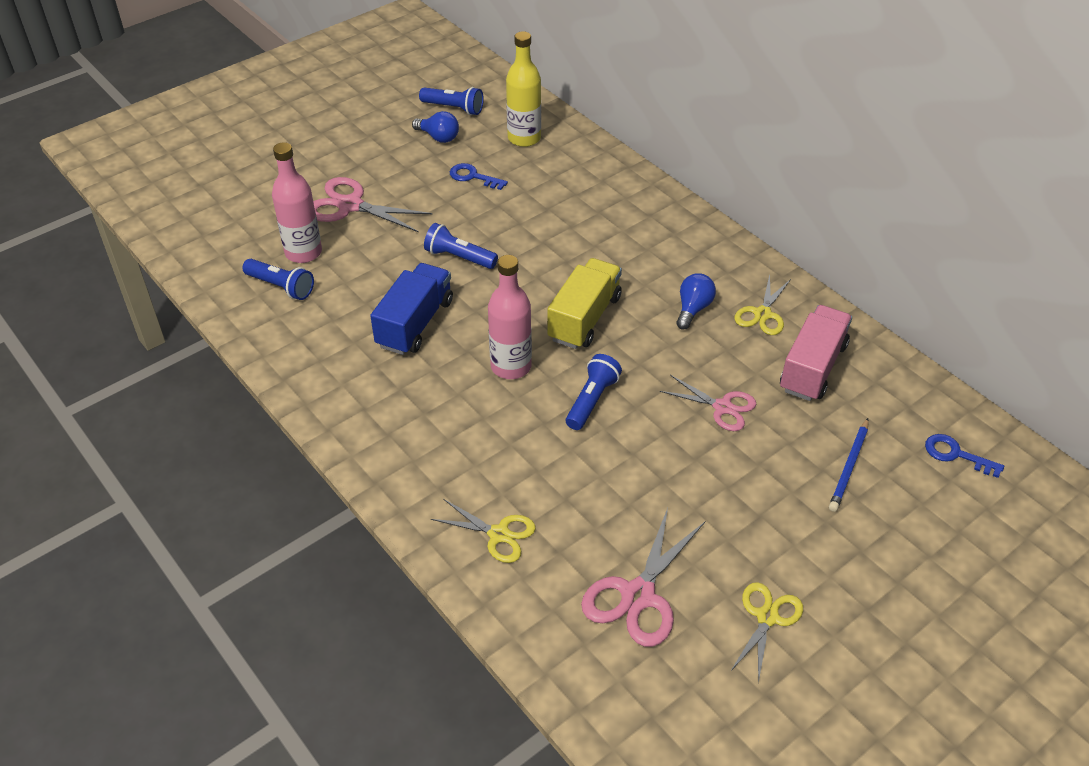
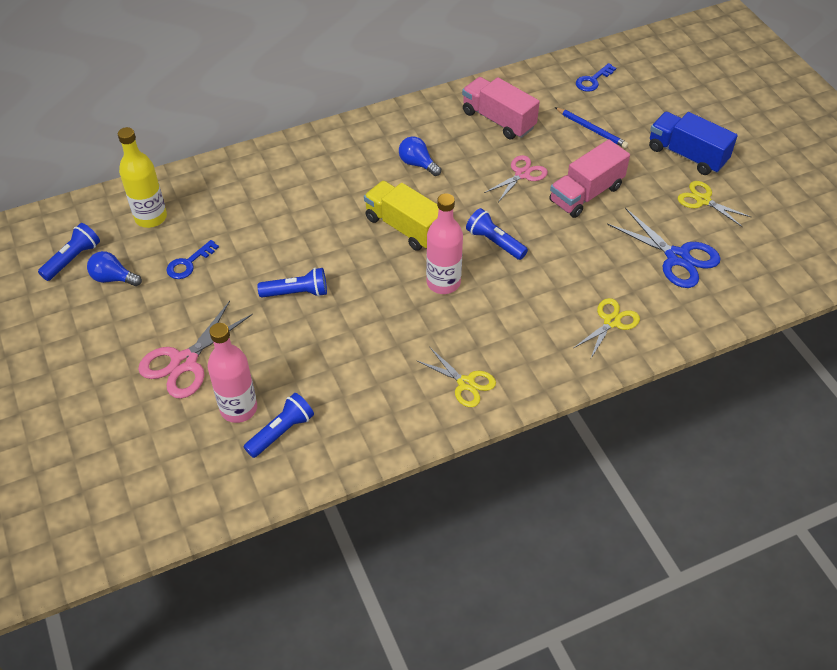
camera: 75 degrees left, 5 degrees up
blue truck [370,263,453,355] -> blue truck moved to [649,112,738,175]
blue light bulb [412,111,459,143] -> blue light bulb turned 120 degrees counterclockwise [87,251,142,286]
blue flashlight [424,223,498,269] -> blue flashlight turned 135 degrees counterclockwise [257,268,327,298]
pink scissors [581,508,705,647] -> blue scissors [607,208,721,288]
yellow scissors [735,275,791,335] -> yellow scissors moved to [416,348,496,407]
none -> pink truck [549,139,630,218]

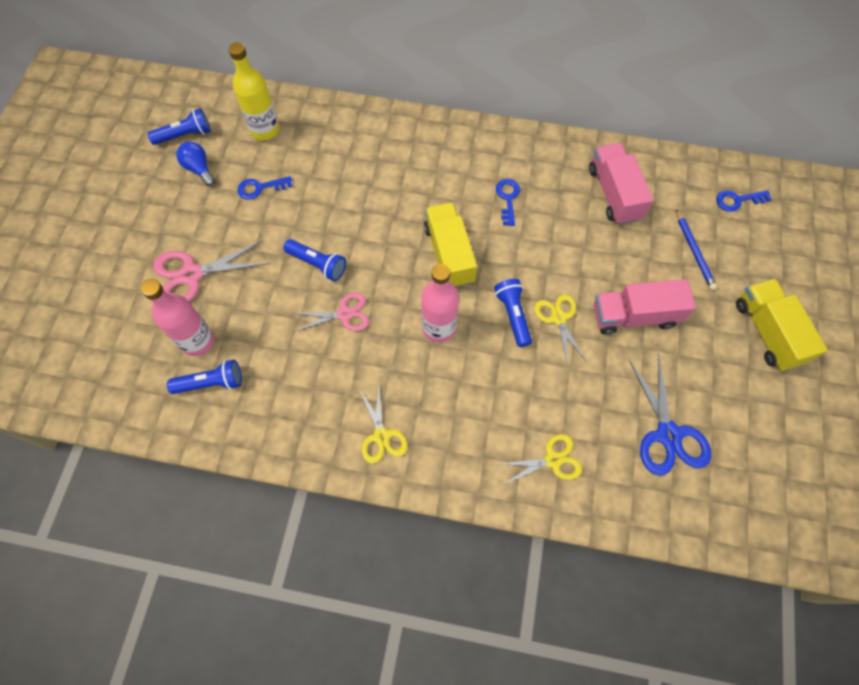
camera: 35 degrees right, 15 degrees up
blue light bulb [399,136,441,176] -> blue key [496,179,520,226]
pink scissors [484,155,548,202] -> pink scissors moved to [292,292,369,331]
blue truck [649,112,738,175] -> yellow truck [736,278,828,371]
yellow scissors [678,181,751,227] -> yellow scissors moved to [534,294,586,366]

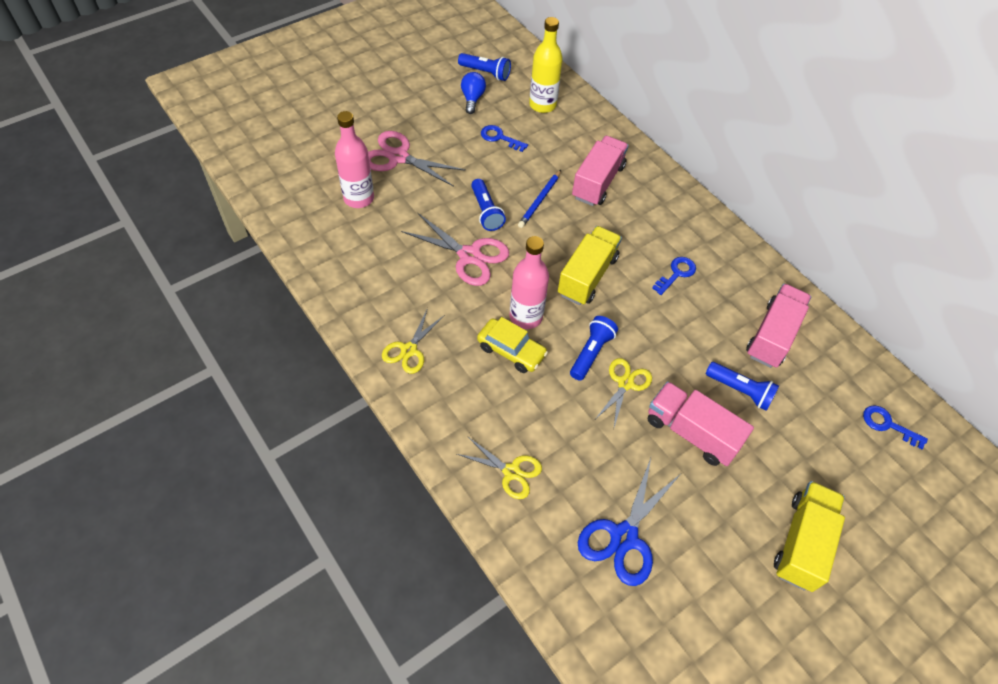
camera: 40 degrees right, 10 degrees down
blue flashlight [167,360,242,394] -> blue flashlight moved to [706,362,779,411]
pink scissors [292,292,369,331] -> pink scissors [401,213,509,286], size x1.53
blue pencil [676,209,717,290] -> blue pencil moved to [518,170,561,228]
none -> yellow car [477,317,548,373]
none -> pink truck [572,136,629,206]

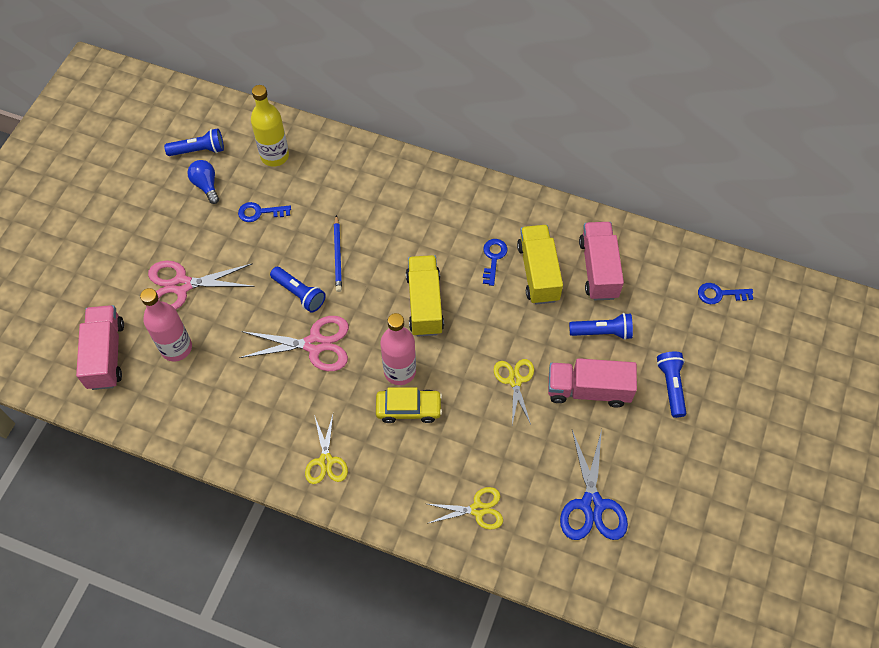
camera: 30 degrees left, 5 degrees up
blue flashlight [570,316,618,381] -> blue flashlight moved to [657,352,686,418]
pink truck [572,136,629,206] -> pink truck moved to [76,305,124,390]
yellow truck [774,481,845,592] -> yellow truck moved to [517,225,563,304]

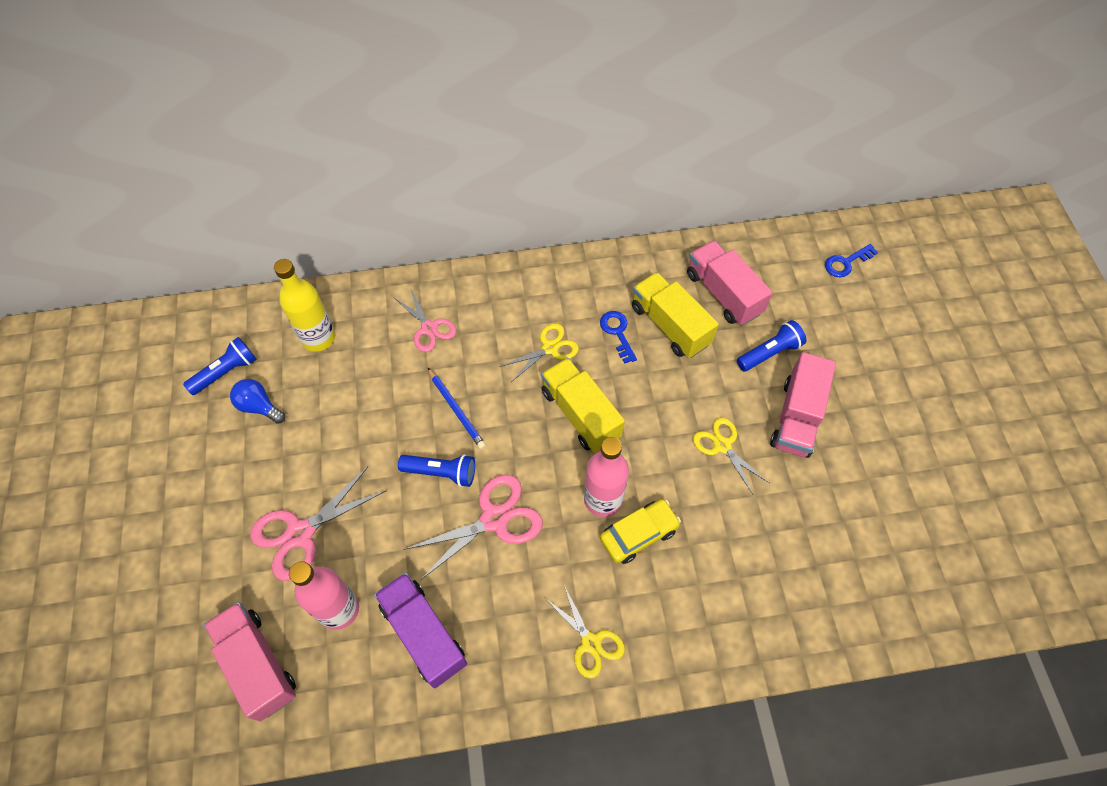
camera: 30 degrees left, 0 degrees up
blue key [238,202,291,222] -> none
yellow scissors [427,487,503,530] -> yellow scissors moved to [500,323,579,382]
pink truck [548,358,637,407] -> pink truck turned 45 degrees counterclockwise [770,352,836,458]
blue scissors [560,429,628,540] -> none
blue flashlight [657,352,686,418] -> none
none -> purple truck [374,572,467,688]
none -> pink scissors [395,288,456,352]

